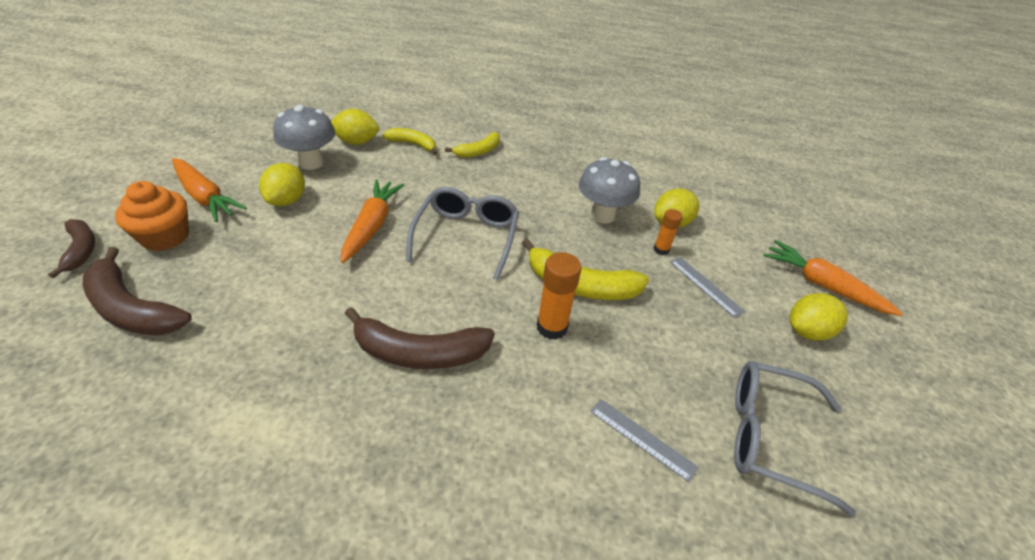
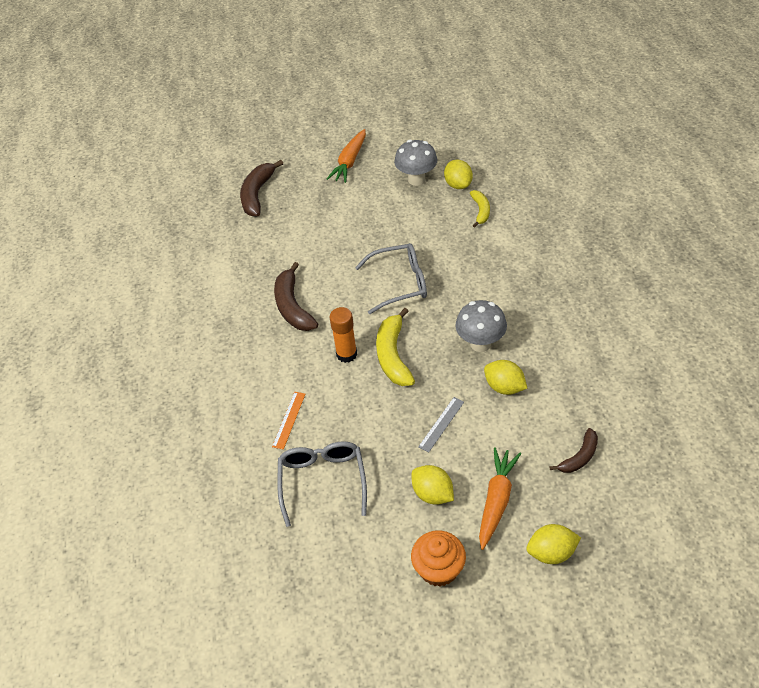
camera: 75 degrees right, 5 degrees up
brown banana [48,219,95,278] -> brown banana moved to [549,428,598,473]
orange cupcake [115,181,189,251] -> orange cupcake moved to [411,530,466,587]
yellow lemon [259,163,305,206] -> yellow lemon moved to [527,524,581,564]
orange carrot [341,179,404,263] -> none
yellow banana [445,132,500,158] -> none
grey ruler [590,399,699,482] -> orange ruler [272,392,305,450]
orange glue stick [653,209,682,255] -> none

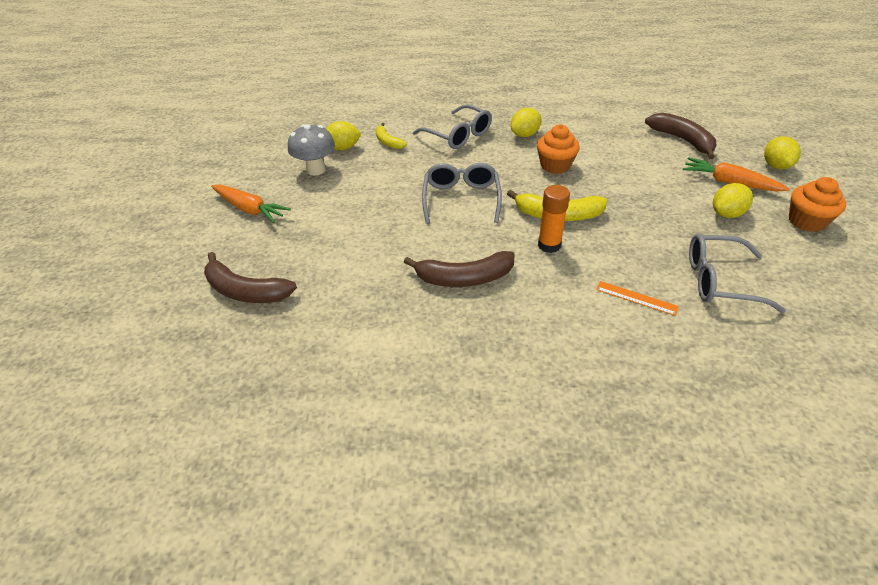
camera: 80 degrees left, 5 degrees down
grey ruler [418,397,464,452] -> none
grey mushroom [455,300,507,352] -> orange cupcake [537,125,580,174]
yellow banana [470,190,490,228] -> yellow banana turned 135 degrees counterclockwise [376,123,407,149]
yellow lemon [484,360,527,395] -> yellow lemon moved to [511,108,542,137]
brown banana [549,428,598,473] -> brown banana [645,113,716,159], size x1.65
none -> grey glasses [413,104,492,149]

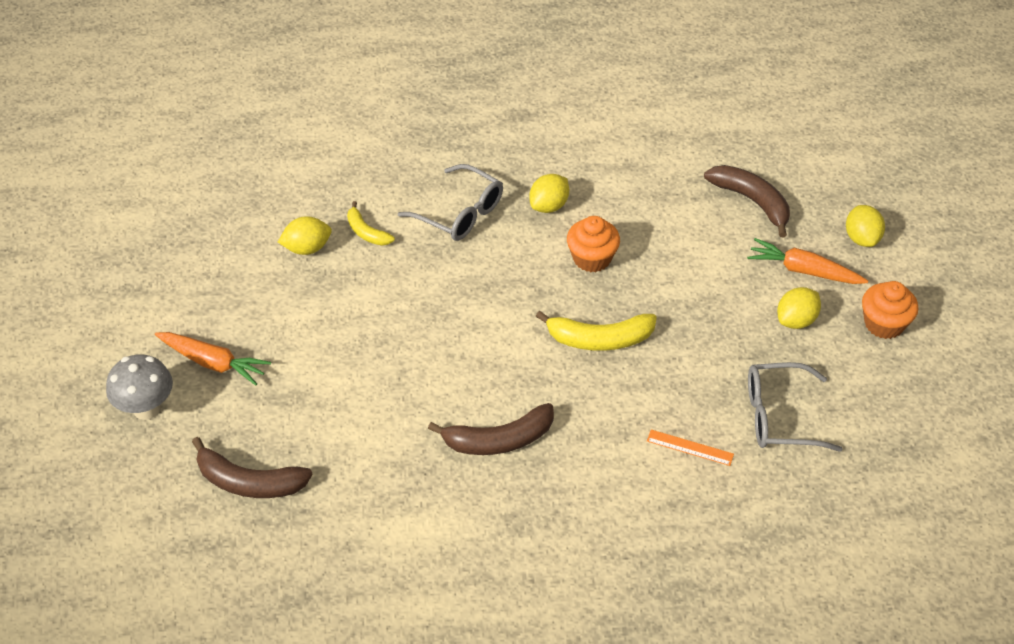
camera: 10 degrees left, 5 degrees up
grey mushroom [288,124,335,176] -> grey mushroom moved to [106,354,173,420]
grey glasses [422,163,502,224] -> none
orange glue stick [538,185,570,253] -> none

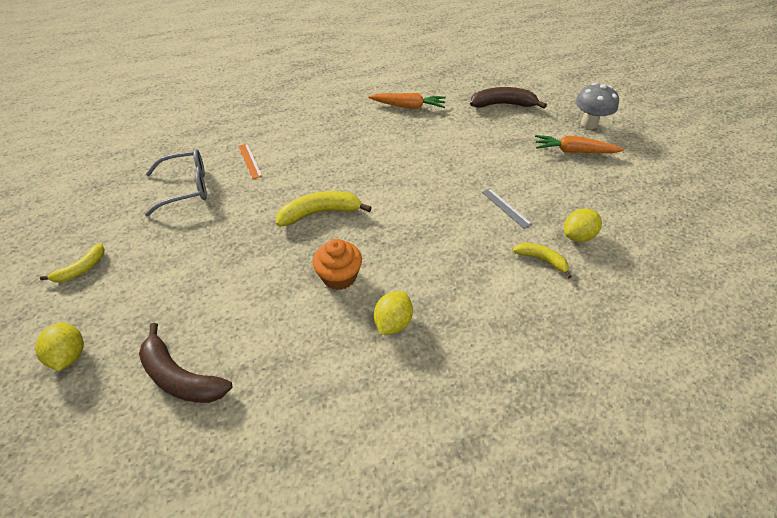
camera: 165 degrees right, 0 degrees up
grey glasses [398,164,503,241] -> none
brown banana [428,403,554,455] -> none
orange ruler [647,430,734,466] -> orange ruler turned 60 degrees clockwise [238,143,262,179]
orange carrot [747,238,868,284] -> orange carrot moved to [369,93,446,109]
yellow lemon [777,287,821,329] -> none
orange cupcake [862,281,918,339] -> yellow banana [40,243,105,283]
none -> grey ruler [482,188,532,229]

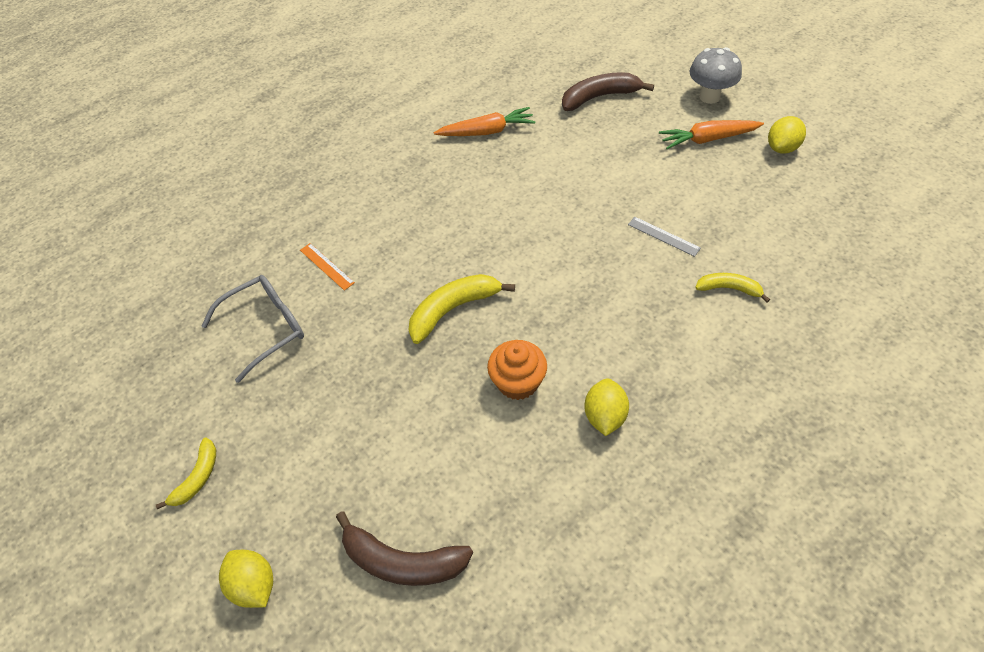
camera: 15 degrees left, 5 degrees up
yellow lemon [564,208,602,242] -> yellow lemon moved to [768,116,806,154]

